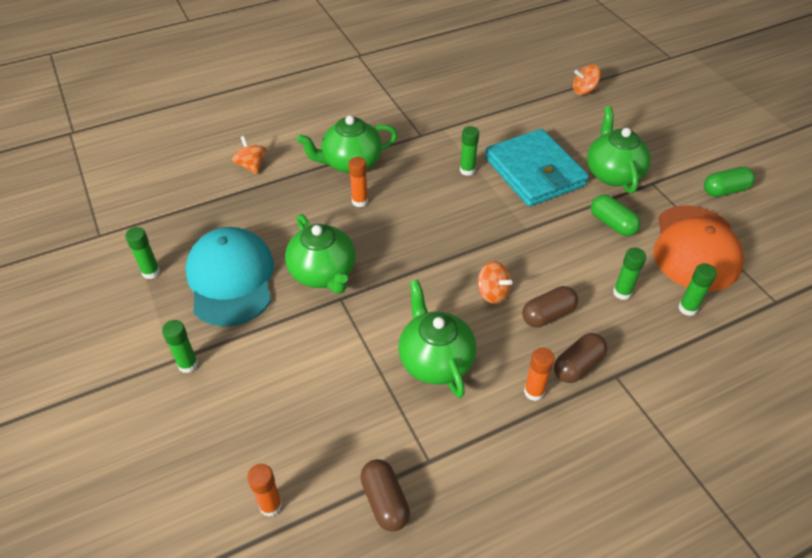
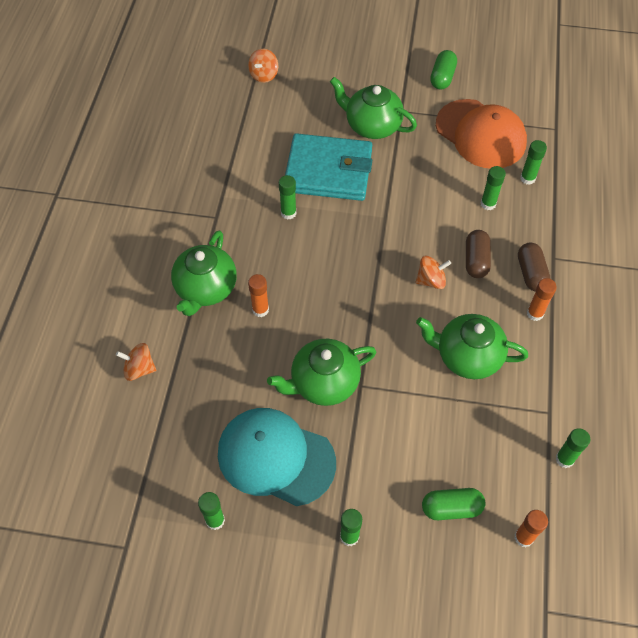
camera: 55 degrees left, 10 degrees up
green teapot [285,214,356,294] -> green teapot turned 150 degrees clockwise [267,339,376,406]
brown capsule [360,459,410,531] -> green glue stick [556,428,591,468]
green capsule [591,195,641,236] -> green capsule moved to [422,488,485,520]

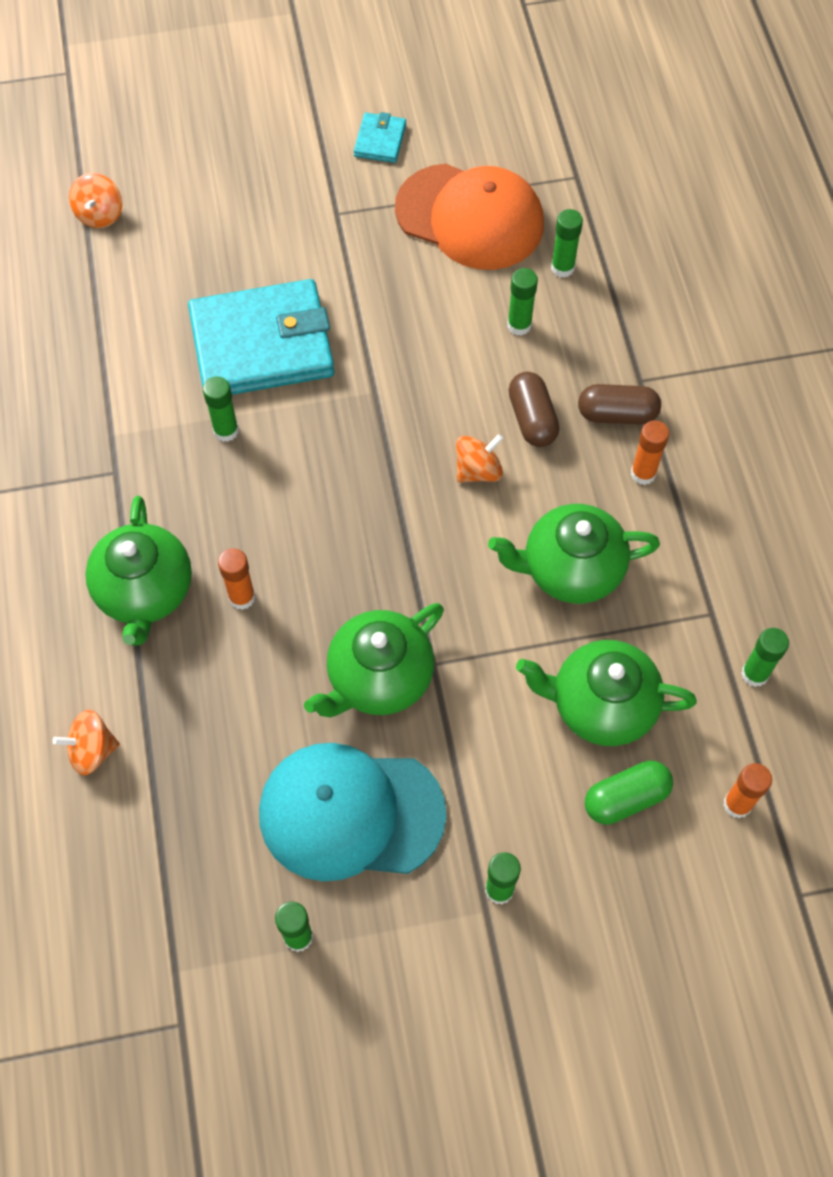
camera: 20 degrees left, 5 degrees up
green teapot [330,77,417,139] -> green teapot moved to [516,640,697,746]
green capsule [430,50,457,90] -> turquoise wallet [354,112,406,163]
brown capsule [518,242,551,292] -> brown capsule turned 60 degrees counterclockwise [578,384,661,425]

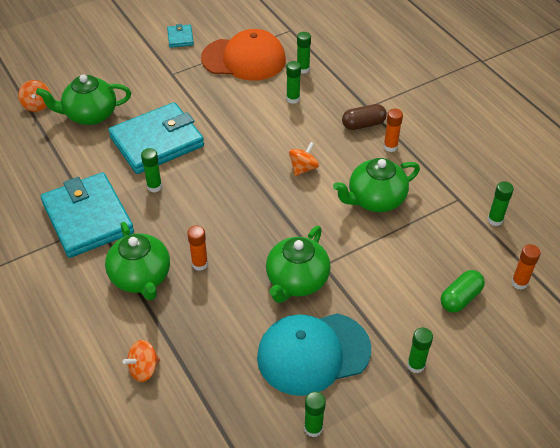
camera: 20 degrees left, 15 degrees down
brown capsule [508,372,560,447] -> none
green teapot [516,640,697,746] -> green teapot moved to [36,74,131,125]
none -> turquoise wallet [41,172,134,258]

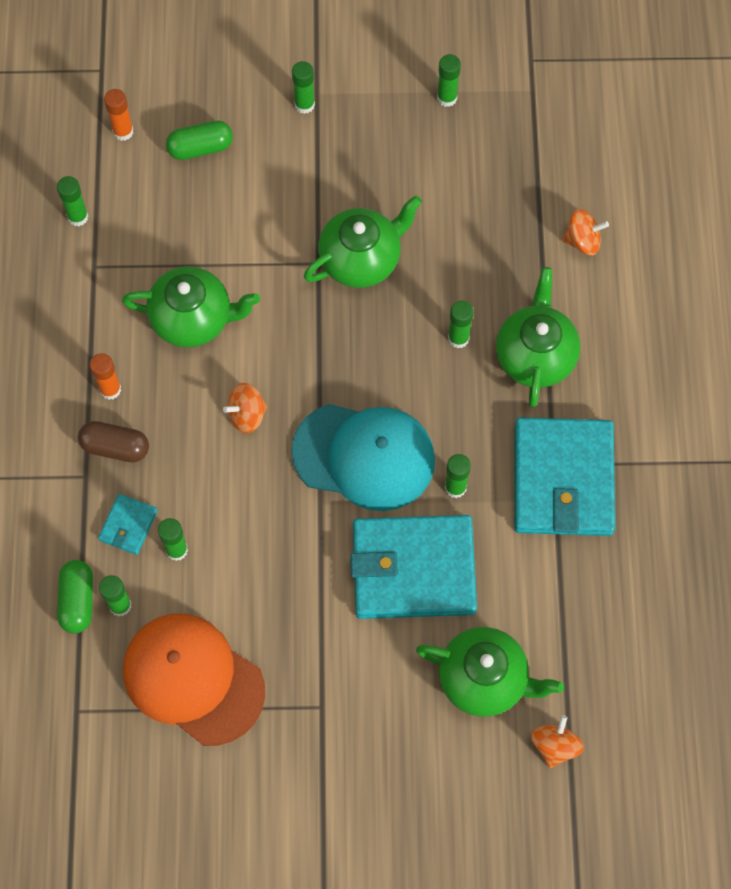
camera: 150 degrees left, 20 degrees up
turquoise wallet [167,24,194,48] -> turquoise wallet moved to [98,494,158,555]
orange glue stick [187,226,208,271] -> green glue stick [448,301,474,348]
turquoise cap [257,313,371,396] -> turquoise cap moved to [291,404,435,511]
none -> green capsule [57,560,93,633]

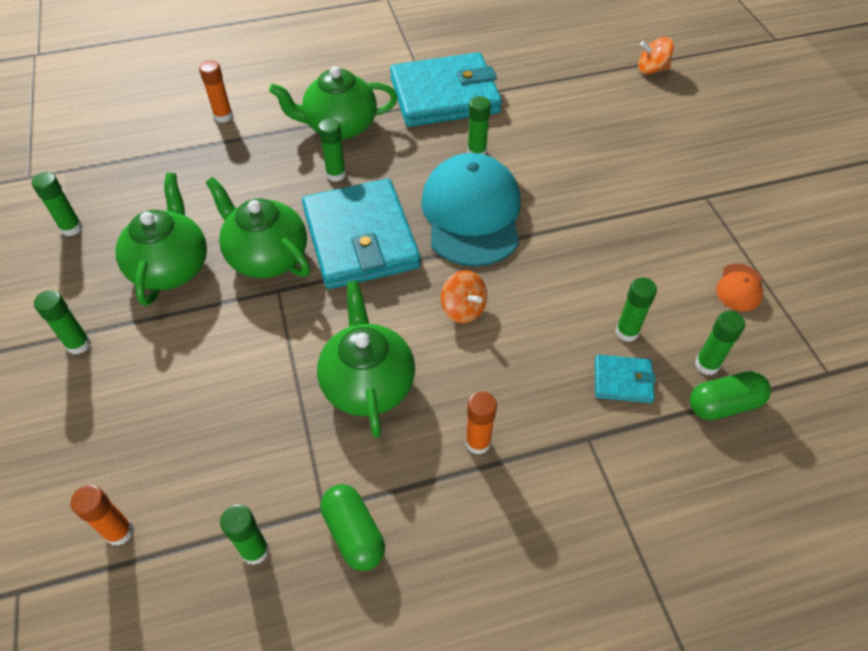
camera: 105 degrees left, 15 degrees down
brown capsule [78,421,149,462] -> none
orange cap [123,613,265,746] -> orange cap [716,264,763,311], size x0.41
green capsule [166,120,233,160] -> green capsule moved to [320,484,385,571]
turquoise wallet [350,515,477,619] -> turquoise wallet moved to [302,179,420,289]
green teapot [416,627,564,717] -> green teapot moved to [115,173,207,306]
orange spinning top [562,209,609,255] -> orange glue stick [199,61,233,123]

